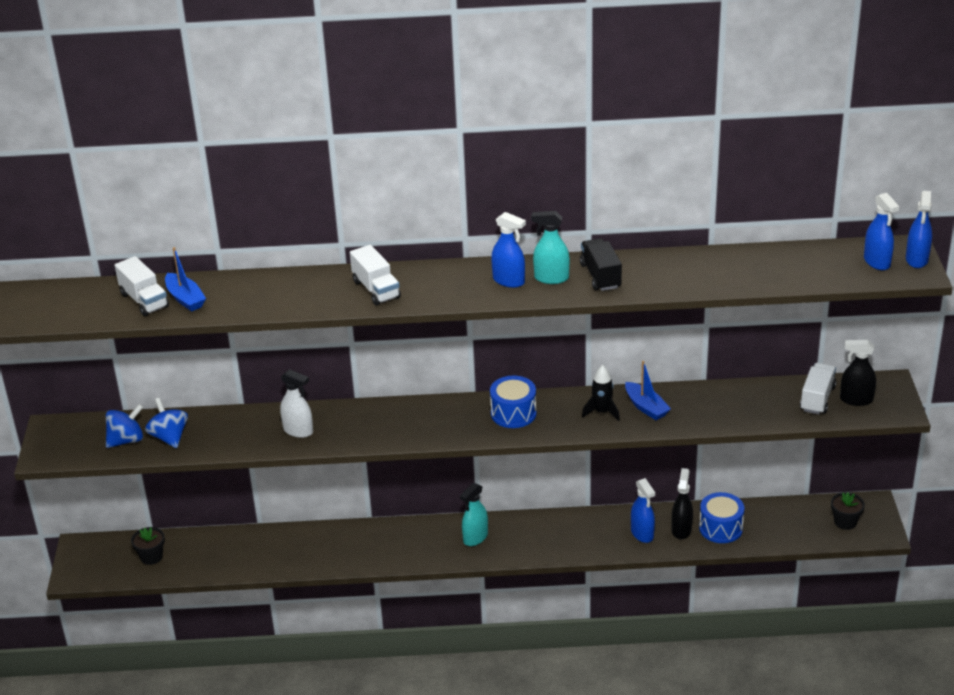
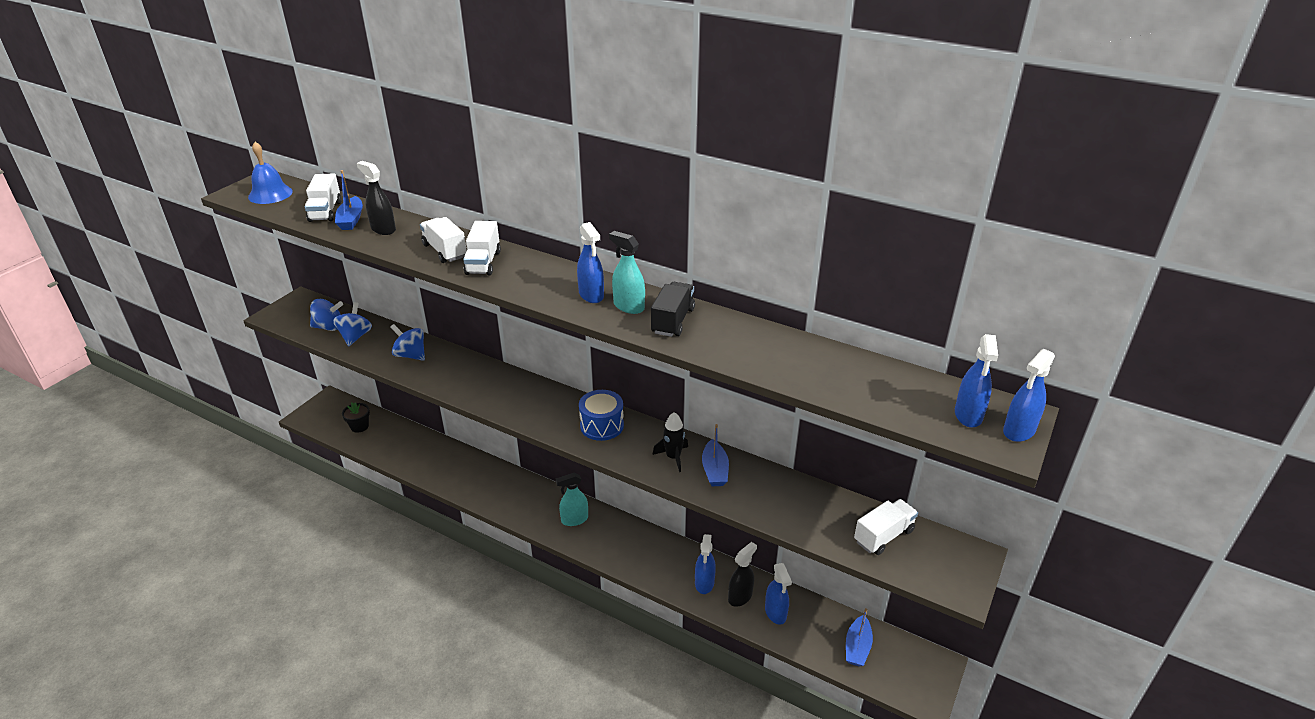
camera: 30 degrees right, 0 degrees up
white spray bottle [280,369,313,438] -> none
blue drum [699,492,744,543] -> blue spray bottle [765,563,792,625]
black flower pot [831,492,865,530] -> none
black spray bottle [840,340,876,406] -> black spray bottle moved to [357,161,396,235]
none -> blue bell [248,142,293,204]
none -> blue spinning top [391,324,425,361]
none -> white truck [420,217,467,263]
none -> blue boat [846,608,873,667]

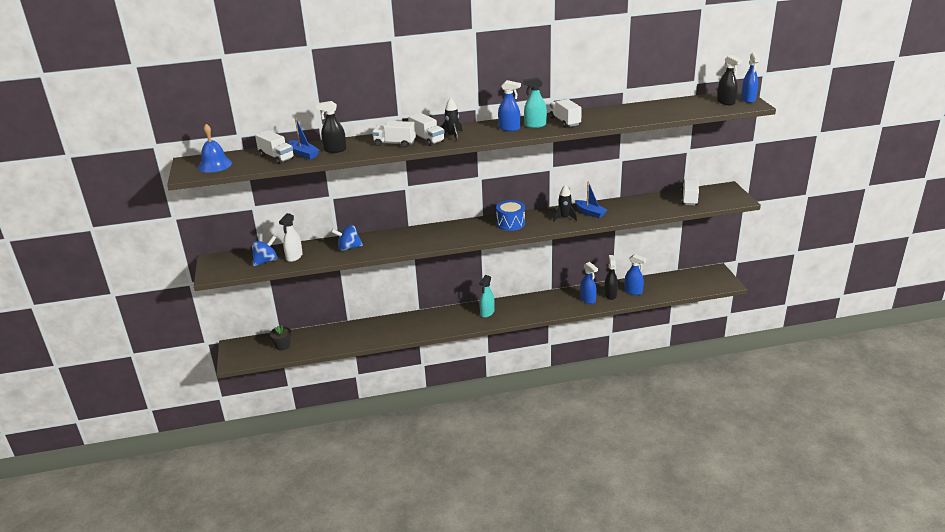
camera: 40 degrees left, 5 degrees down
blue spinning top [333,302,372,346] -> white spray bottle [279,213,303,262]
black truck [651,282,695,337] -> white truck [549,99,582,128]
blue boat [846,608,873,667] -> none
blue spray bottle [955,334,998,427] -> black spray bottle [717,55,742,105]
none -> black rocket [441,98,463,142]

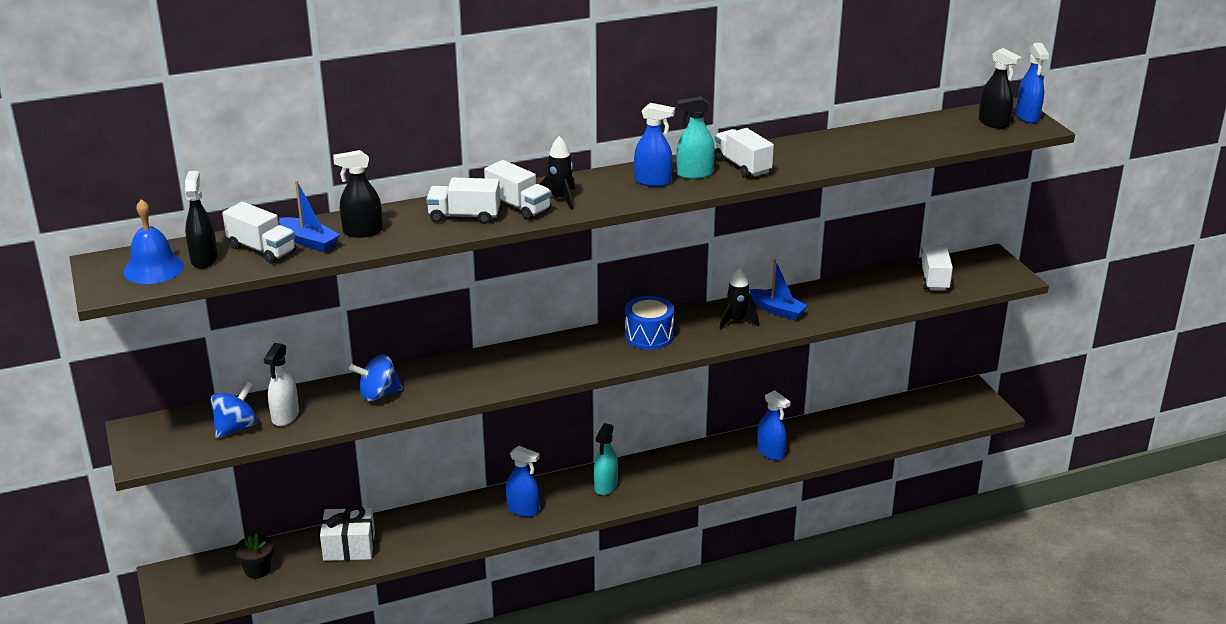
camera: 10 degrees left, 0 degrees up
black spray bottle [604,255,618,300] -> black spray bottle moved to [185,171,218,269]
blue spray bottle [624,254,647,295] -> blue spray bottle moved to [506,446,540,517]
none -> white gift [320,506,375,561]

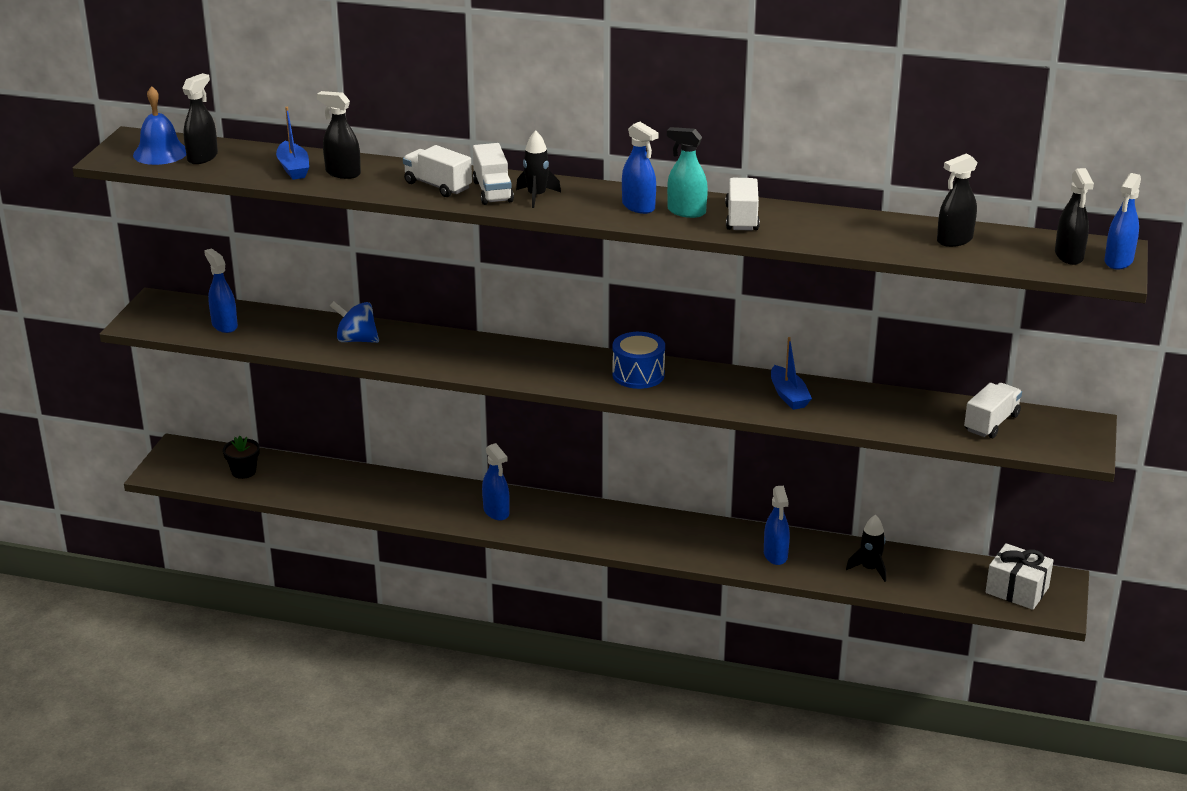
camera: 35 degrees right, 0 degrees up
blue spinning top [211,382,257,438] -> blue spray bottle [204,248,238,333]
white truck [222,202,296,264] -> none
white spray bottle [264,343,299,426] -> none
white gift [320,506,375,561] -> white gift moved to [986,543,1054,610]
turquoise spray bottle [594,423,618,495] -> none
black rocket [720,268,759,329] -> black rocket moved to [846,515,886,582]
none -> black spray bottle [937,153,978,247]

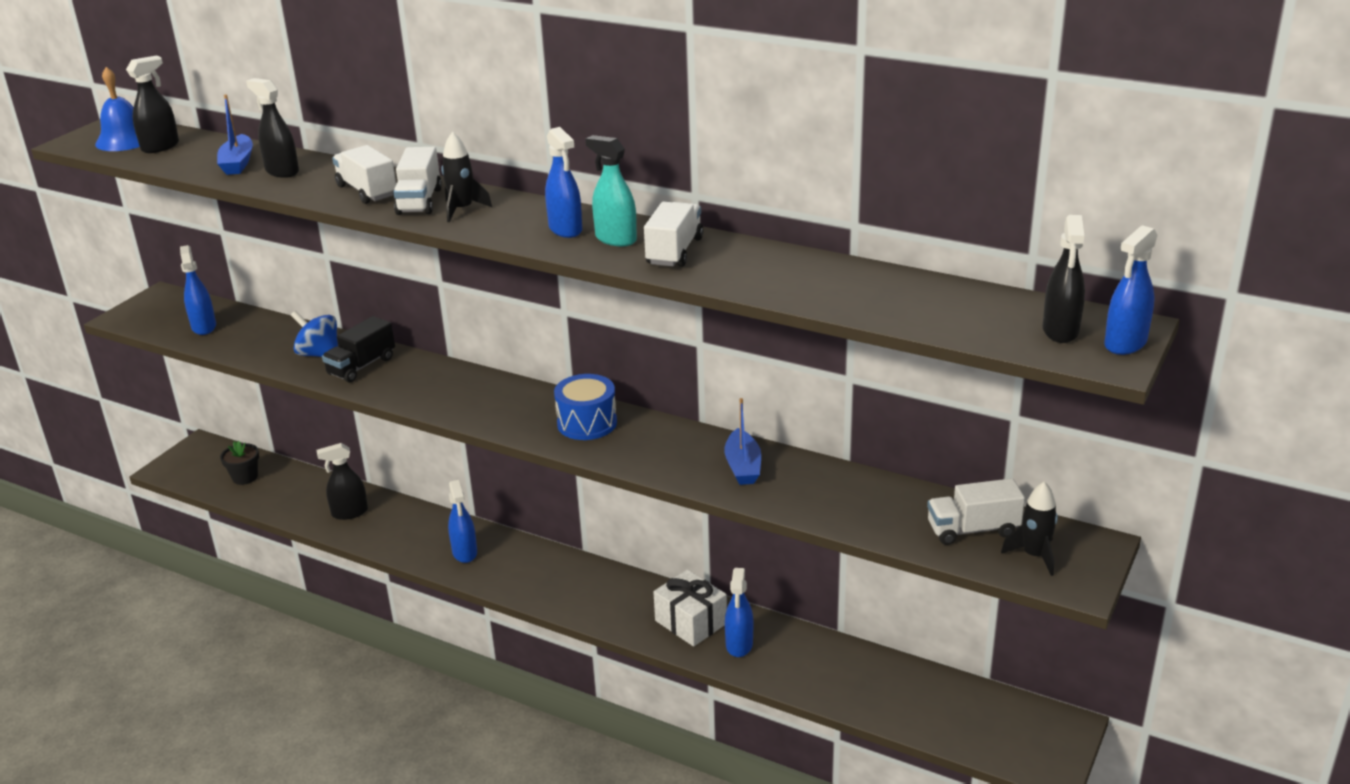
camera: 15 degrees right, 0 degrees up
black rocket [846,515,886,582] -> black rocket moved to [1001,482,1058,576]
black spray bottle [937,153,978,247] -> black spray bottle moved to [316,443,368,520]
white truck [964,383,1022,438] -> white truck turned 150 degrees counterclockwise [927,478,1025,545]
white gift [986,543,1054,610] -> white gift moved to [653,569,727,647]
none -> black truck [322,316,395,383]

